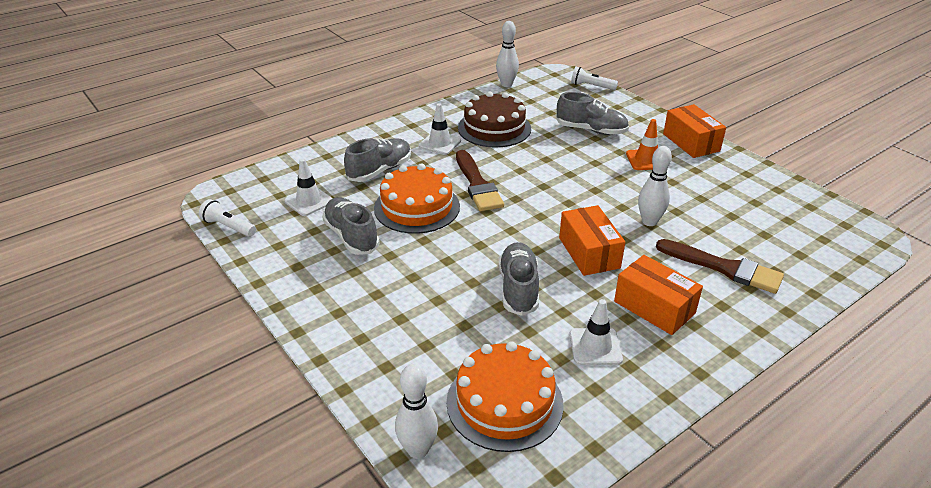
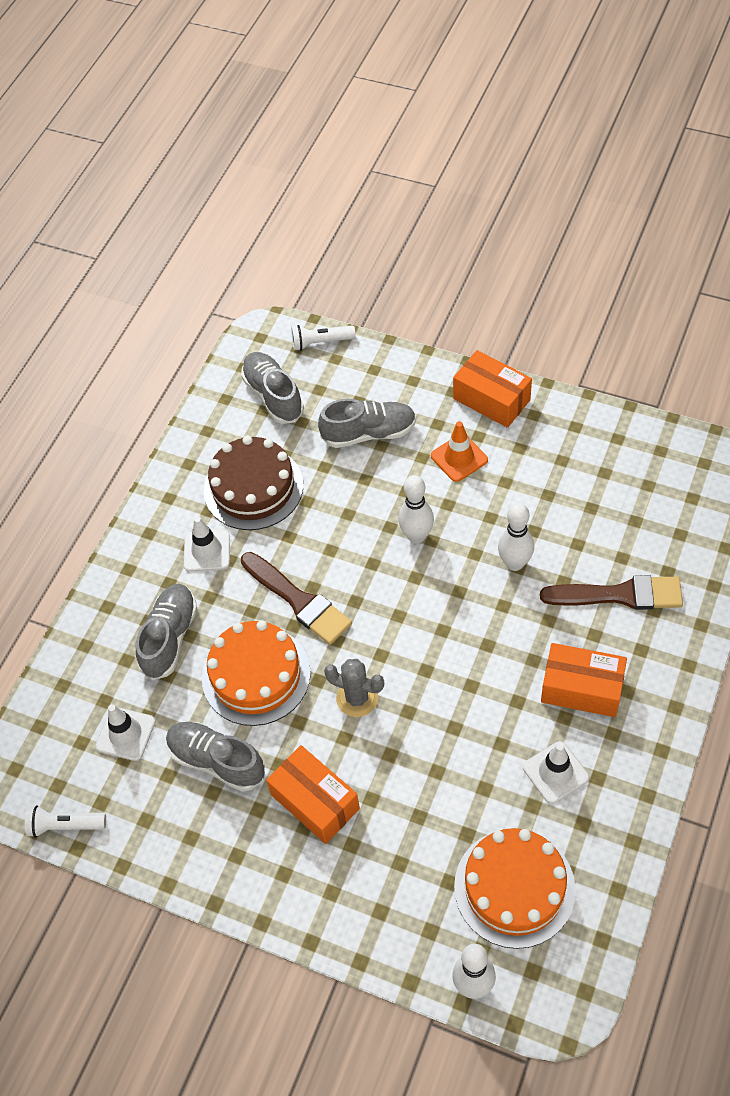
camera: 25 degrees left, 20 degrees up
white bowling pin [496,21,519,87] -> white bowling pin moved to [398,475,434,543]
grey shoe [499,242,539,316] -> grey shoe moved to [241,352,304,424]
orange box [559,205,625,276] -> orange box moved to [266,745,360,844]
none -> grey cactus [324,659,384,717]

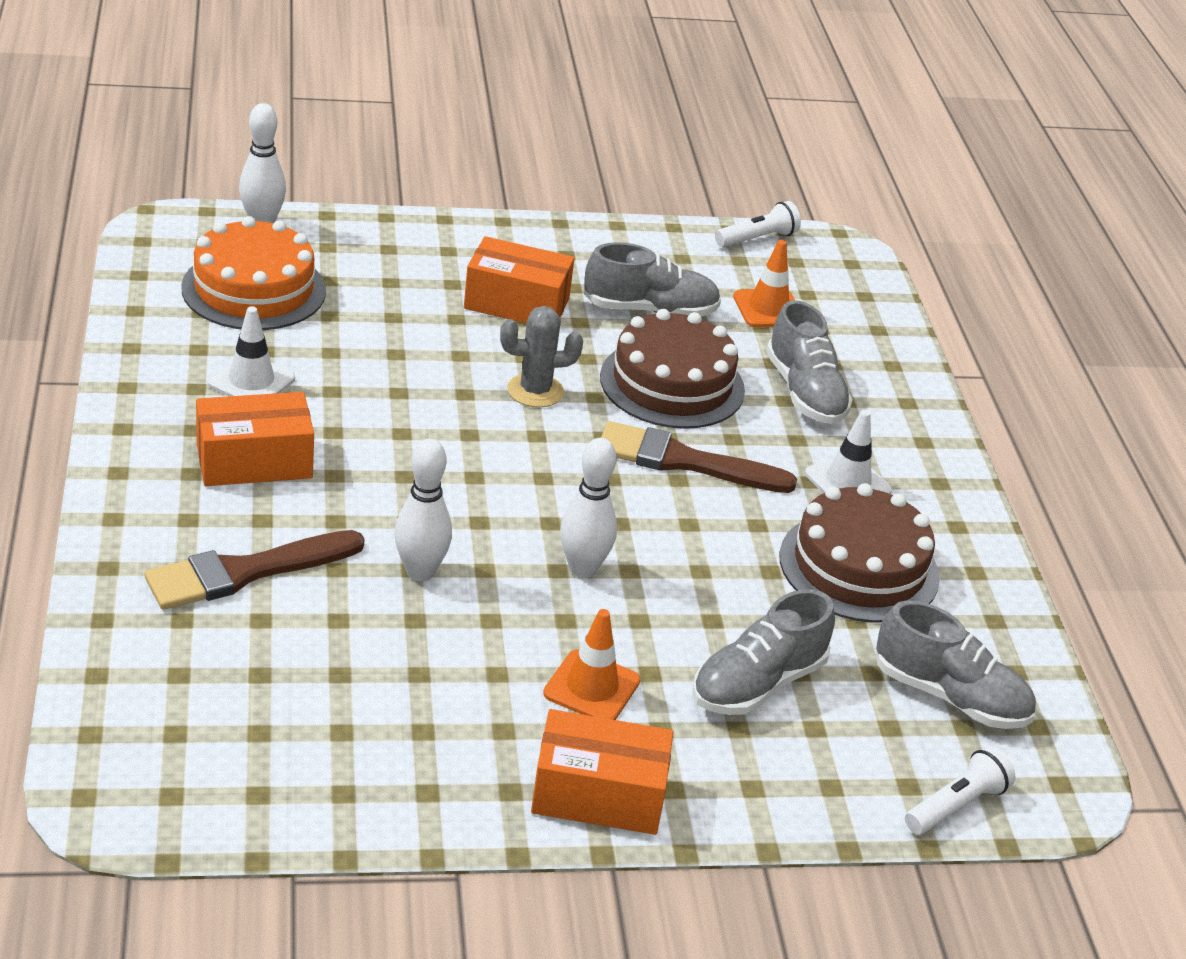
camera: 140 degrees right, 20 degrees down
white traffic cone [96,704,155,761] -> orange traffic cone [733,240,795,327]
orange cake [202,620,311,726] -> brown cake [600,309,745,429]

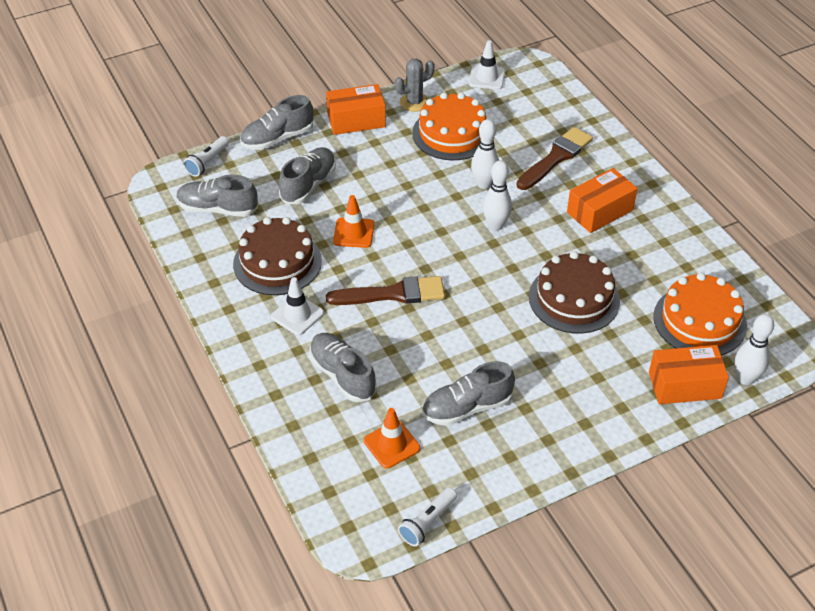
camera: 165 degrees right, 10 degrees up
white traffic cone [207,306,295,396] -> white traffic cone moved to [469,40,505,90]
orange box [464,236,574,323] -> orange box moved to [649,345,729,404]
grey cactus [500,306,583,407] -> grey cactus moved to [395,59,435,112]
orange traffic cone [543,609,640,720] -> orange traffic cone moved to [333,195,375,248]
white bowling pin [560,438,617,578] -> white bowling pin moved to [483,160,512,231]
brown cake [600,309,745,429] -> brown cake moved to [529,251,620,334]
none -> grey shoe [240,95,313,150]
none -> orange cake [412,92,486,160]

